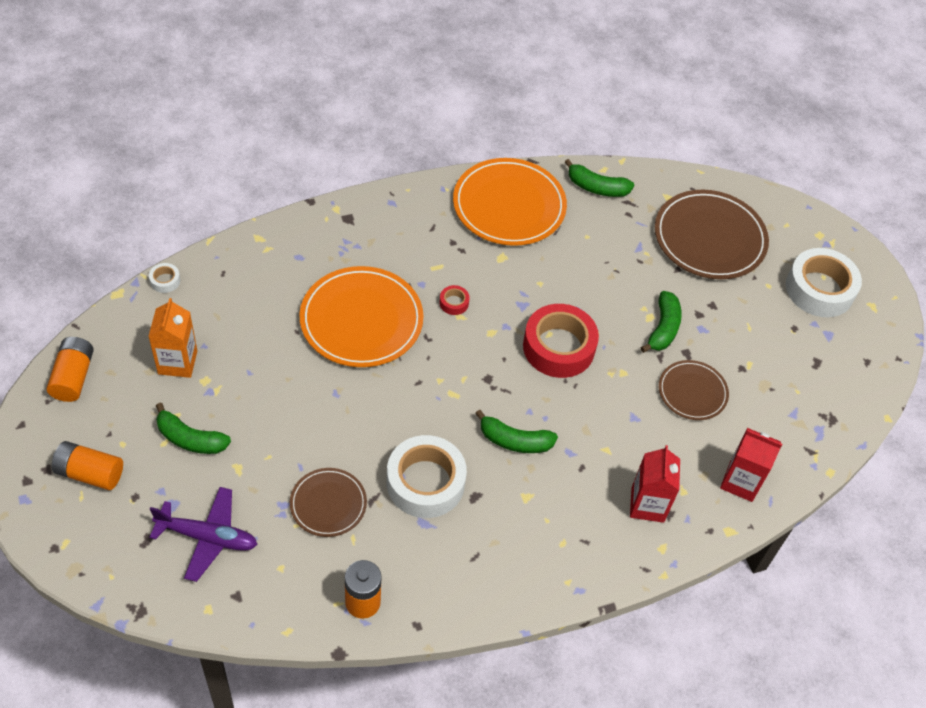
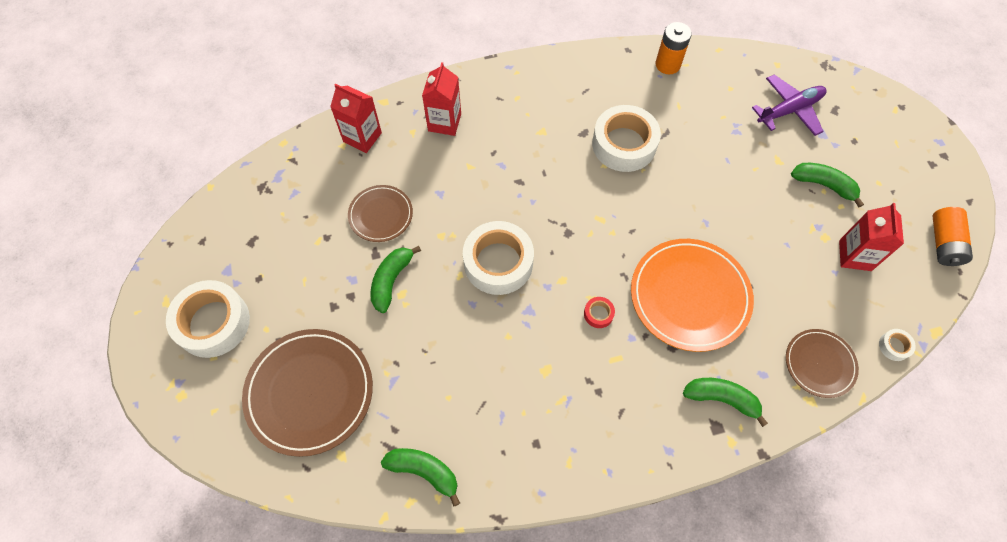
camera: 170 degrees left, 10 degrees up
orange battery [51,441,123,490] -> none
orange carton [148,298,197,378] -> red carton [839,203,904,271]
purple plane [149,487,258,582] -> purple plane turned 135 degrees clockwise [752,74,827,136]
brown plate [290,468,367,537] -> brown plate moved to [786,329,859,398]
orange plate [453,158,567,246] -> none
green banana [475,410,558,453] -> green banana moved to [683,378,768,427]
red tape [523,304,599,378] -> white tape [463,221,534,295]

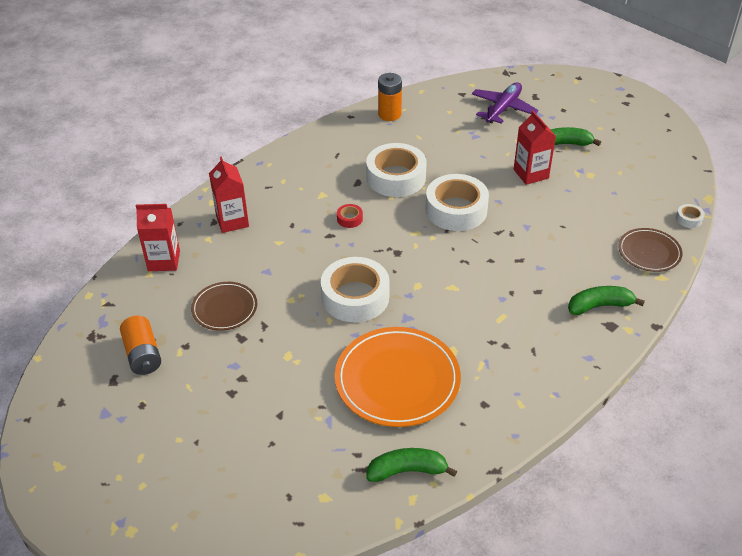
camera: 30 degrees left, 20 degrees down
white tape [166,280,250,358] -> white tape moved to [425,174,489,231]
brown plate [242,329,373,457] -> none
green banana [370,246,421,313] -> none
red tape [584,297,615,328] -> red tape moved to [337,204,363,228]
orange plate [631,239,754,352] -> orange plate moved to [335,327,461,427]
red carton [839,203,904,271] -> red carton moved to [514,111,556,185]
orange battery [933,207,973,266] -> orange battery moved to [120,316,161,375]

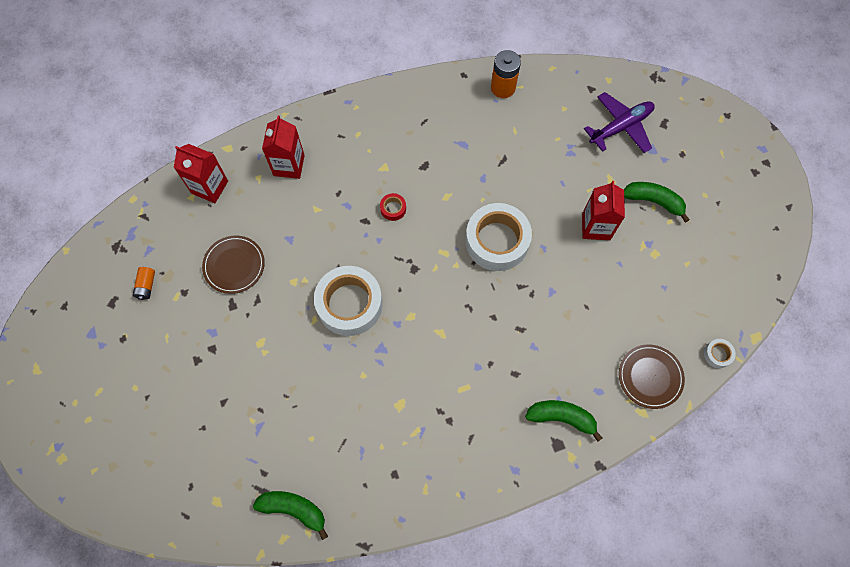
camera: 25 degrees right, 25 degrees up
orange battery [120,316,161,375] -> orange battery [133,267,155,300], size x0.59
orange plate [335,327,461,427] -> none
white tape [366,143,427,197] -> none

